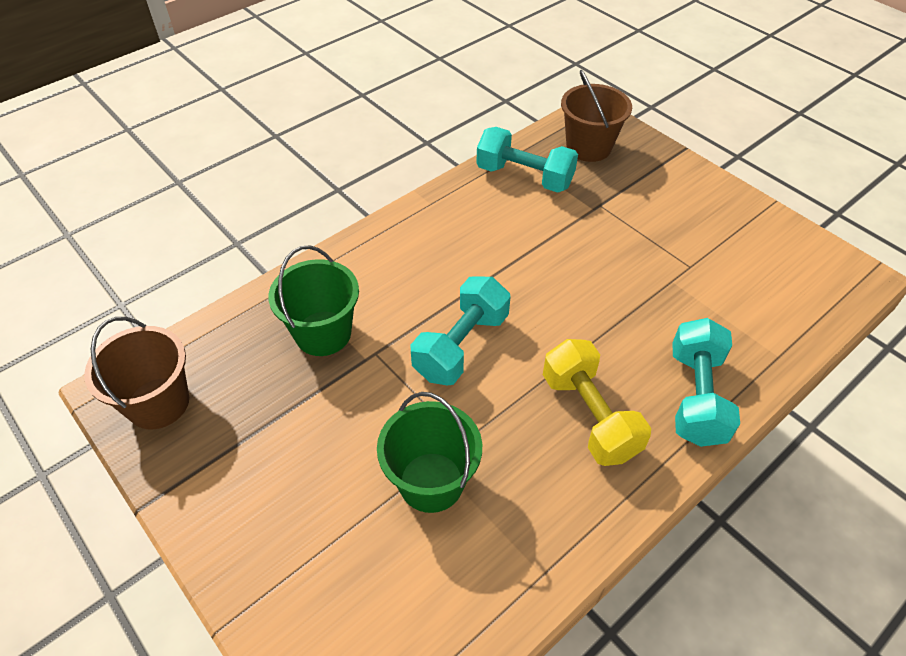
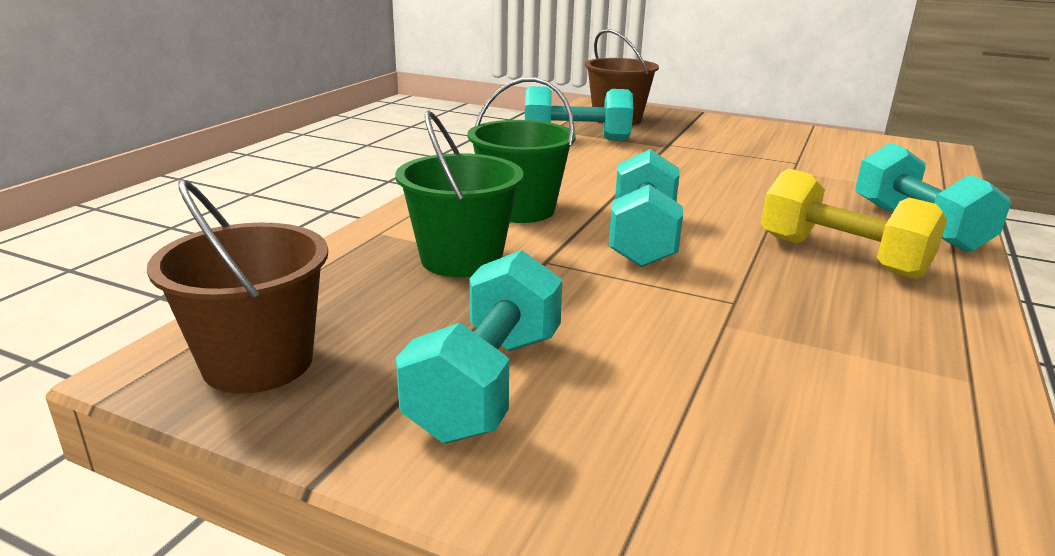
camera: 25 degrees left, 25 degrees down
green bucket [377,392,482,513] -> green bucket moved to [467,77,576,223]
none -> turquoise dumbbell [396,250,563,443]

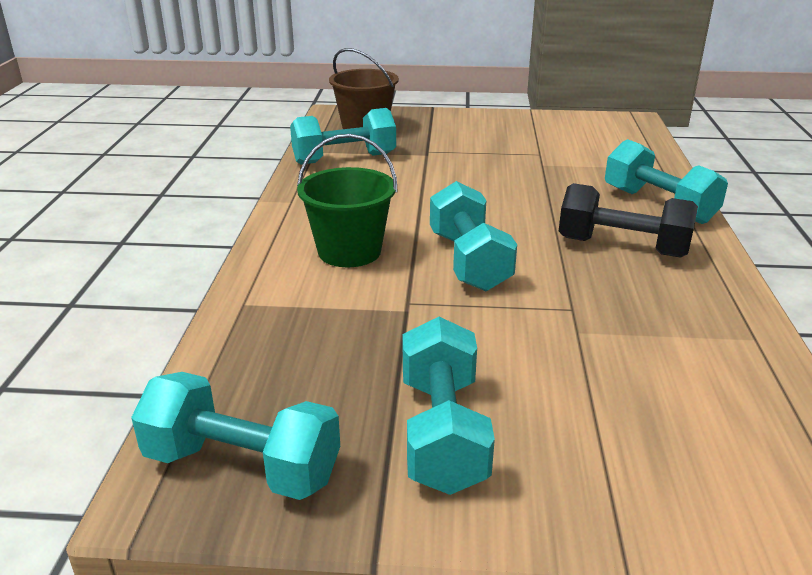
camera: 20 degrees left, 5 degrees up
brown bucket [147,179,328,394] -> turquoise dumbbell [131,372,340,500]
green bucket [395,110,523,277] -> none
yellow dumbbell [761,169,947,279] -> black dumbbell [559,183,698,258]

